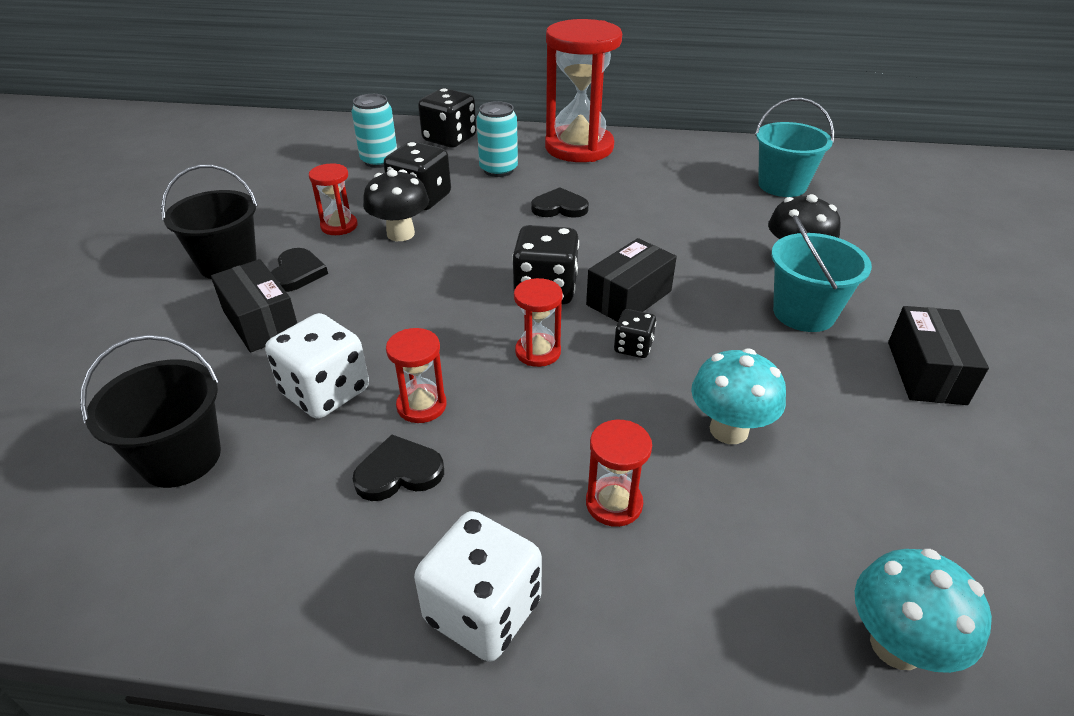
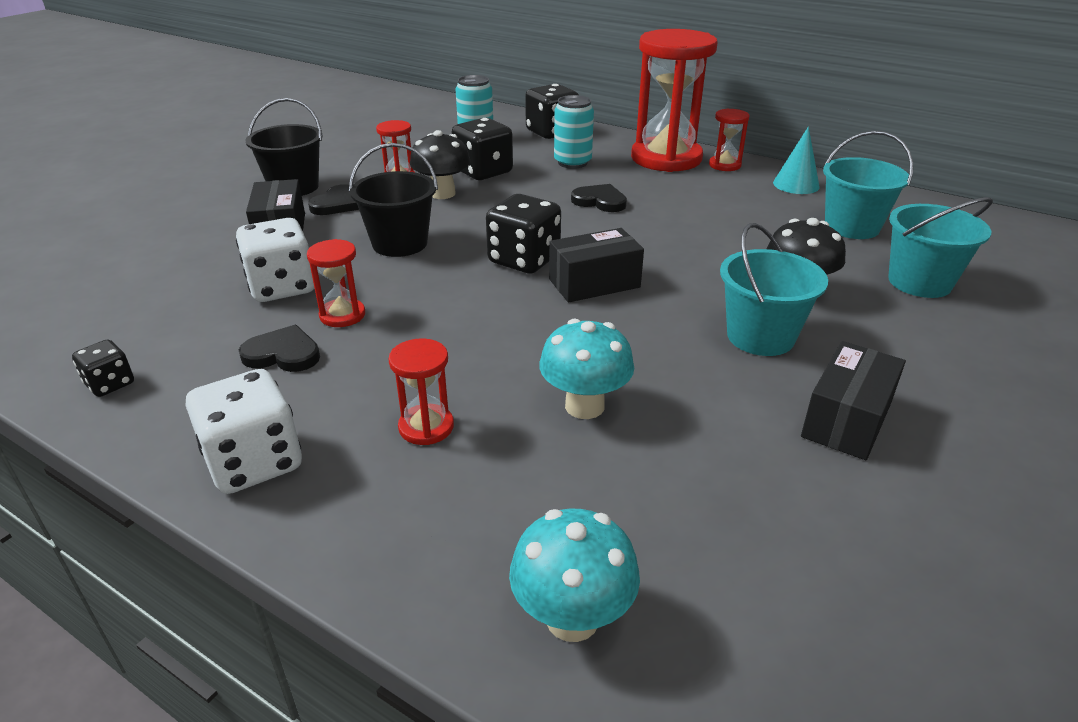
camera: 25 degrees right, 5 degrees down
black bucket [80,335,221,488] -> black bucket moved to [349,143,438,257]
red hourglass [514,278,563,367] -> red hourglass moved to [709,108,749,171]
black dice [614,309,656,358] -> black dice moved to [72,340,134,397]
none -> turquoise cone [773,127,820,194]
none -> turquoise bucket [888,197,993,298]

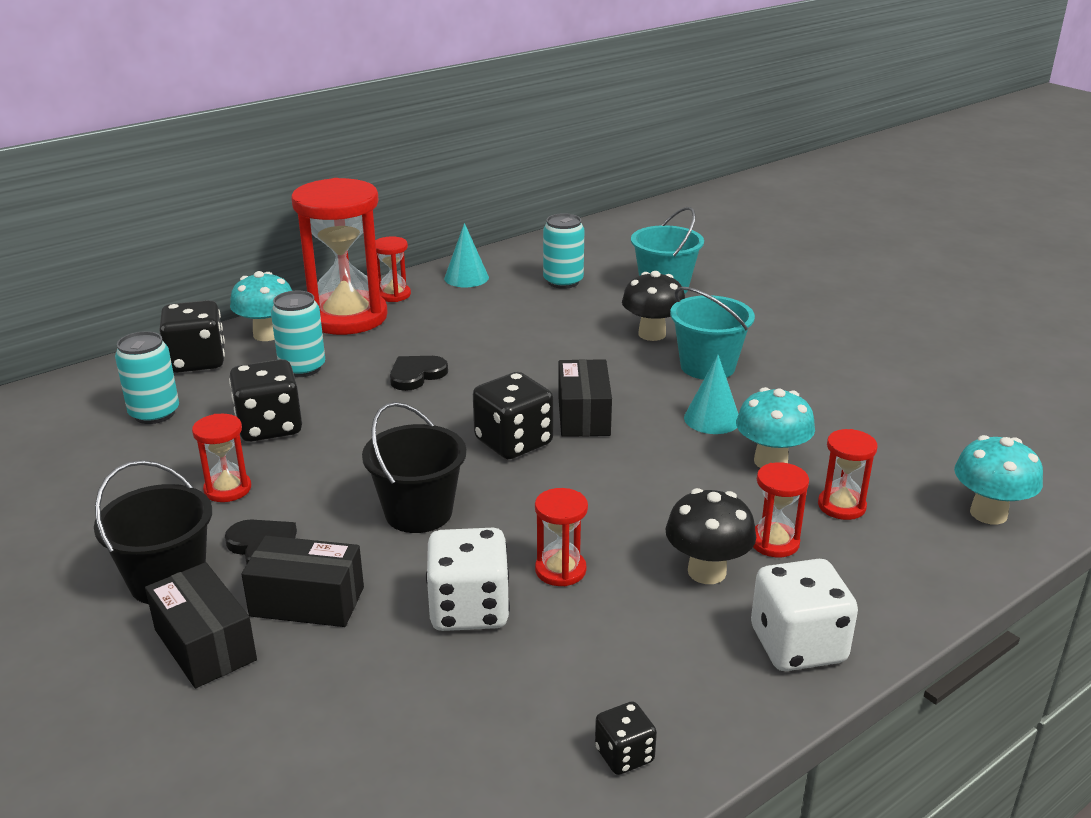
camera: 70 degrees left, 5 degrees down
black heart [239,325,320,372] -> none
black mushroom [410,130,470,199] -> black mushroom moved to [666,488,756,584]
black box [801,341,906,460] -> black box moved to [145,562,257,688]
turquoise bucket [823,131,913,239] -> turquoise can [543,213,584,289]
none -> turquoise mushroom [230,271,292,341]
none -> turquoise cone [684,355,738,434]
none -> red hourglass [818,429,878,520]

